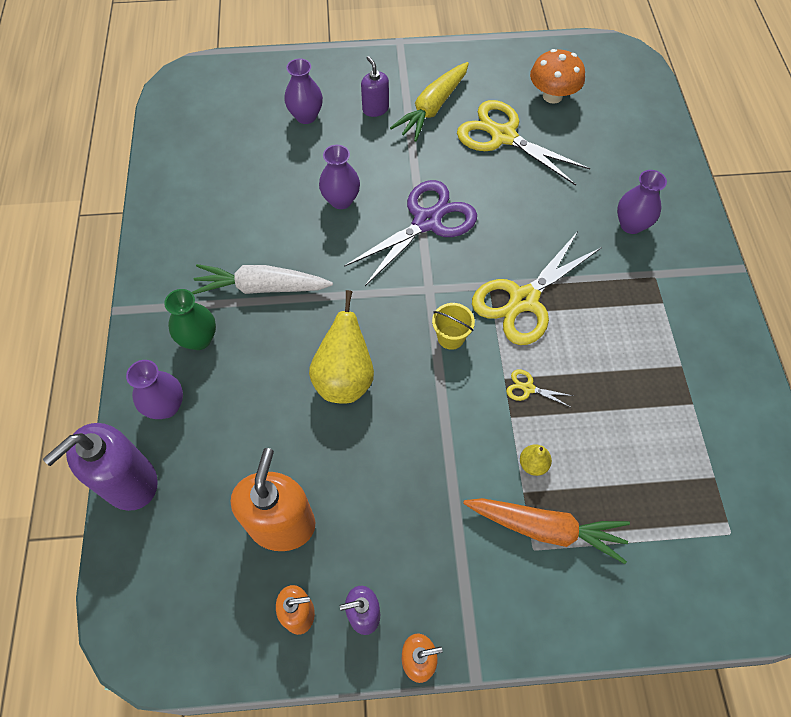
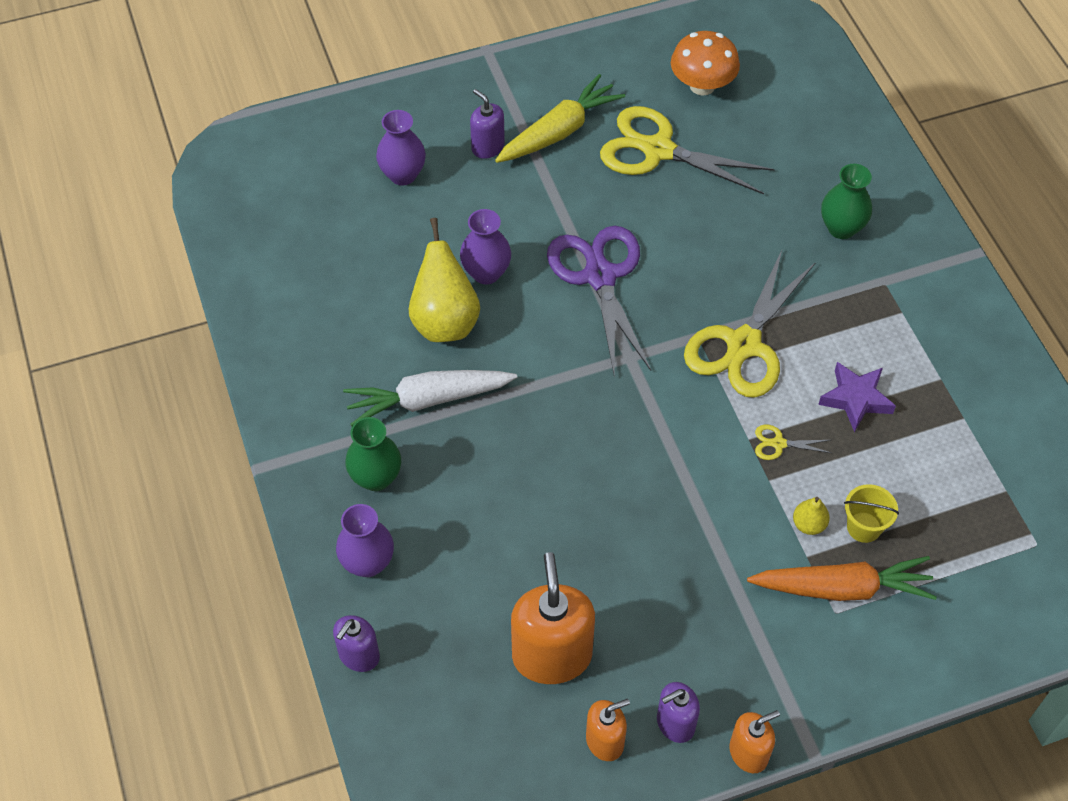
camera: 15 degrees left, 5 degrees down
purple soap dispenser [43,423,158,511] -> purple soap dispenser [333,615,380,672], size x0.55
yellow pear [309,290,374,404] -> yellow pear moved to [409,218,480,342]
purple scissors [344,180,477,286] -> purple scissors turned 45 degrees counterclockwise [547,226,651,374]
yellow carrot [390,62,469,142] -> yellow carrot turned 150 degrees counterclockwise [495,74,625,163]
yellow bucket [432,303,475,350] -> yellow bucket moved to [844,484,899,543]
purple vase [617,170,667,234] -> green vase [821,164,872,239]
none -> purple star [818,362,896,432]

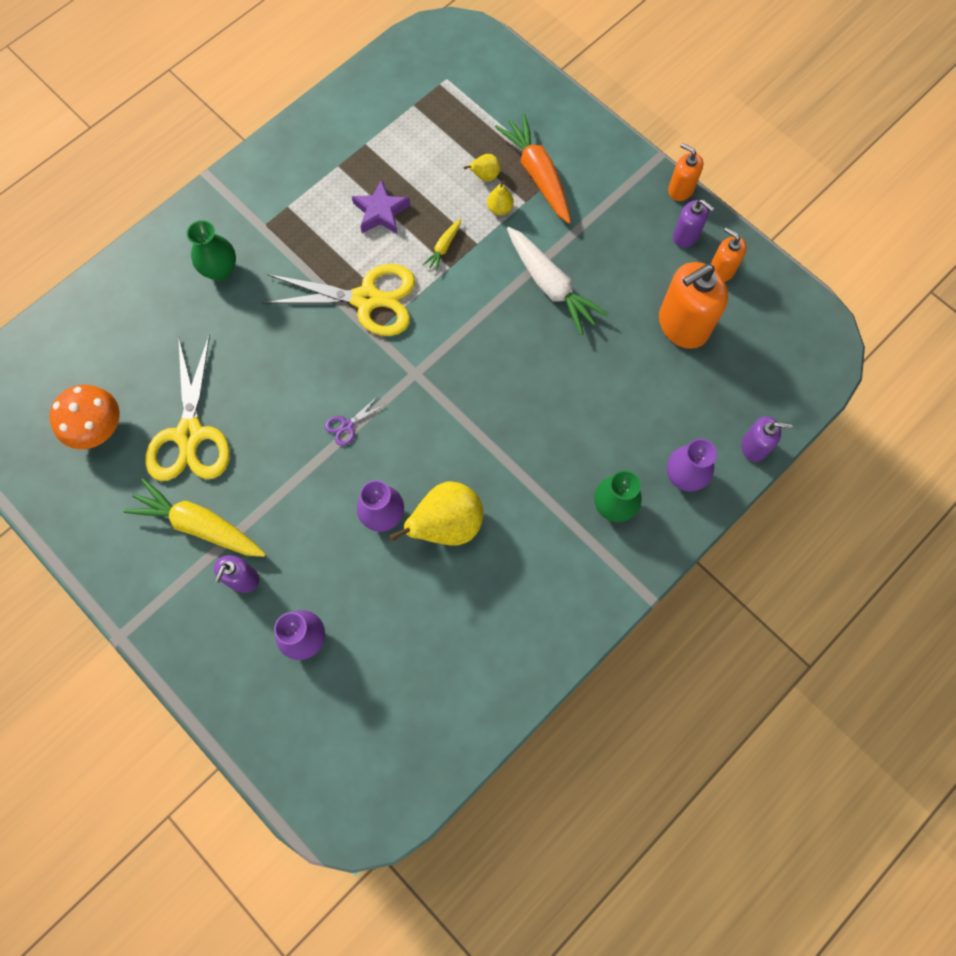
camera: 115 degrees left, 15 degrees up
white carrot [343,370,517,426] -> white carrot moved to [507,227,608,335]
purple scissors [547,226,651,374] -> purple scissors [325,396,385,446], size x0.40
yellow scissors [755,425,831,460] -> yellow carrot [423,219,461,271]
yellow bucket [844,484,899,543] -> yellow pear [463,154,500,182]

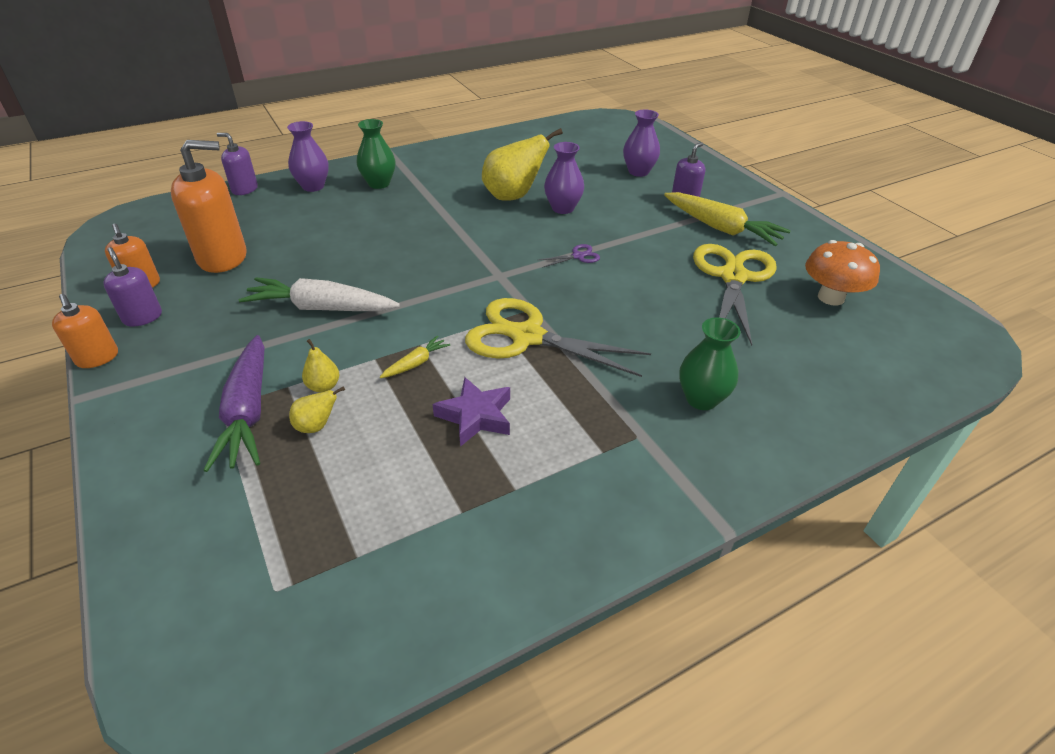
camera: 165 degrees left, 30 degrees down
orange carrot [495,114,571,224] -> purple carrot [203,335,265,472]
white carrot [507,227,608,335] -> white carrot turned 60 degrees counterclockwise [239,277,400,311]

